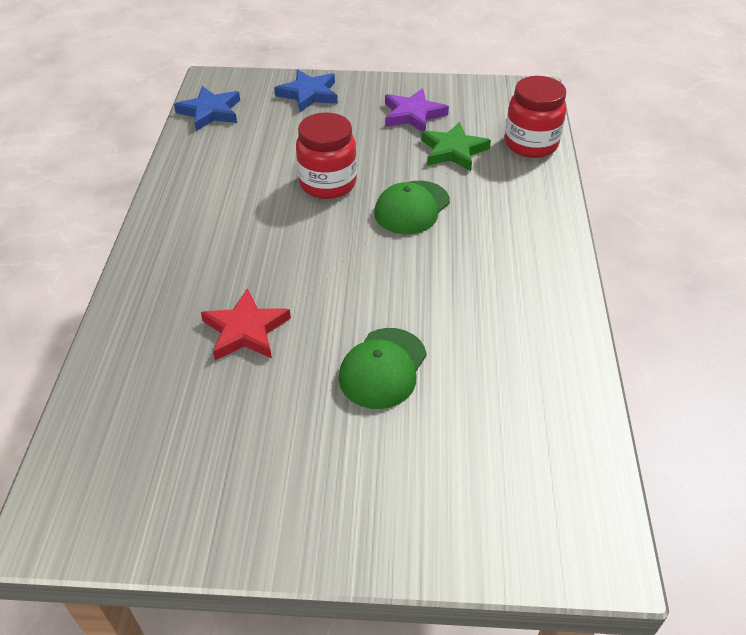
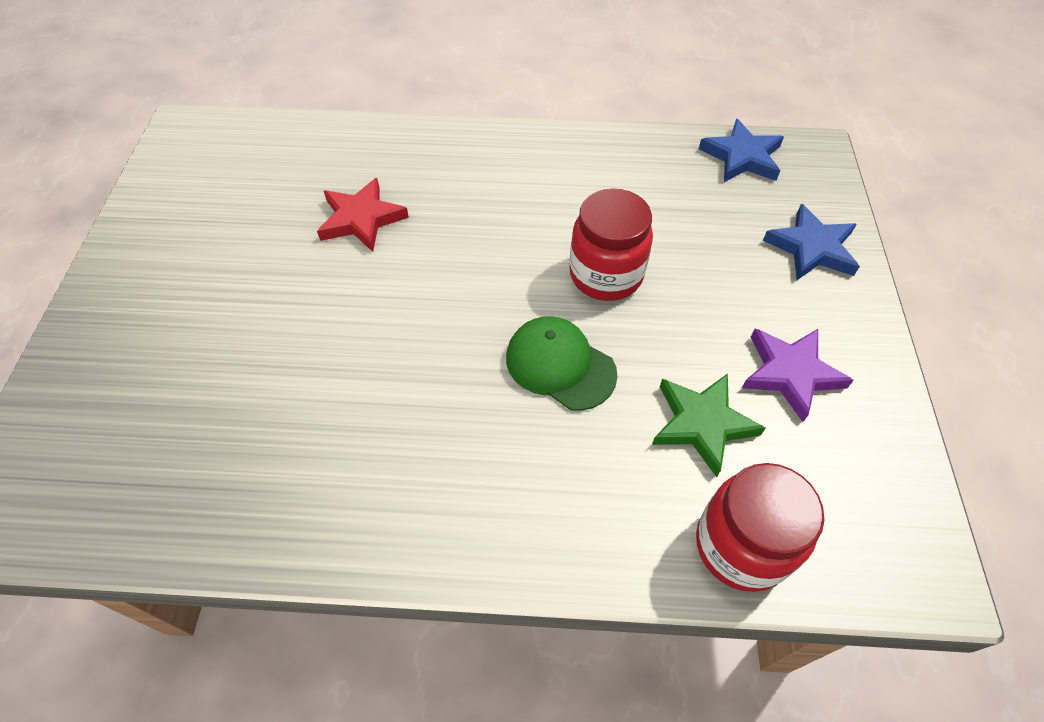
camera: 90 degrees right, 10 degrees up
green cap [339,328,427,409] -> none

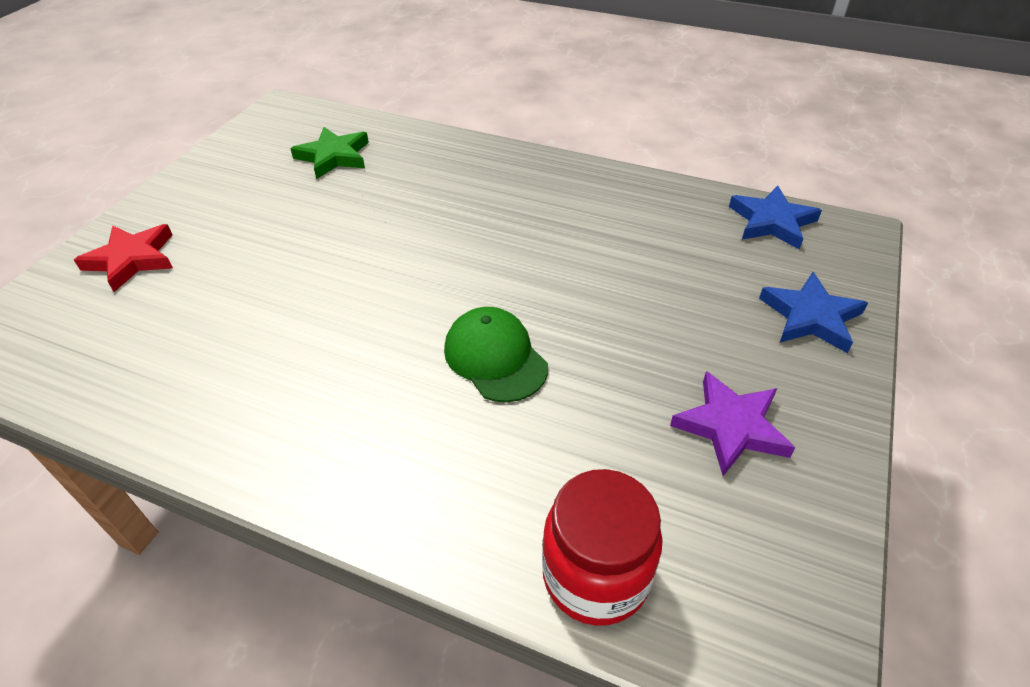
camera: 20 degrees right, 10 degrees down
red star [317,178,409,252] -> red star moved to [74,224,173,292]
red jar [570,188,653,301] -> none
green star [652,374,766,477] -> green star moved to [290,127,369,179]

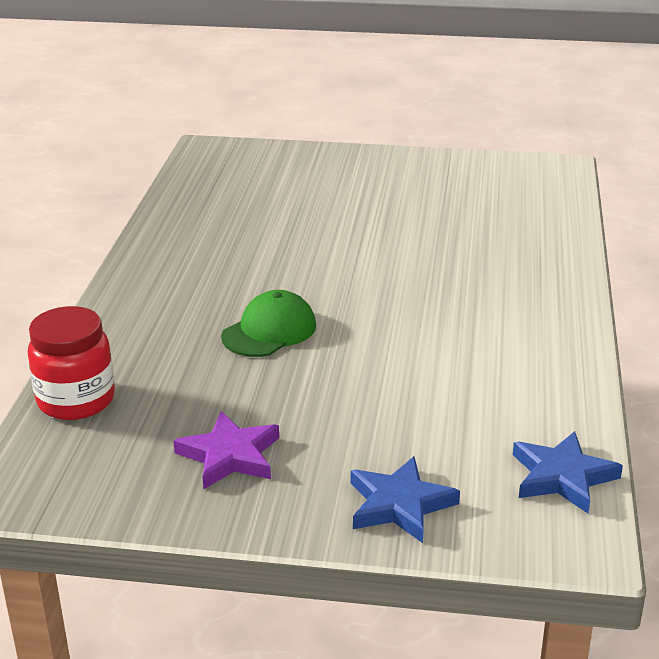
camera: 75 degrees right, 15 degrees down
red star [74,224,173,292] -> none
green star [290,127,369,179] -> none

